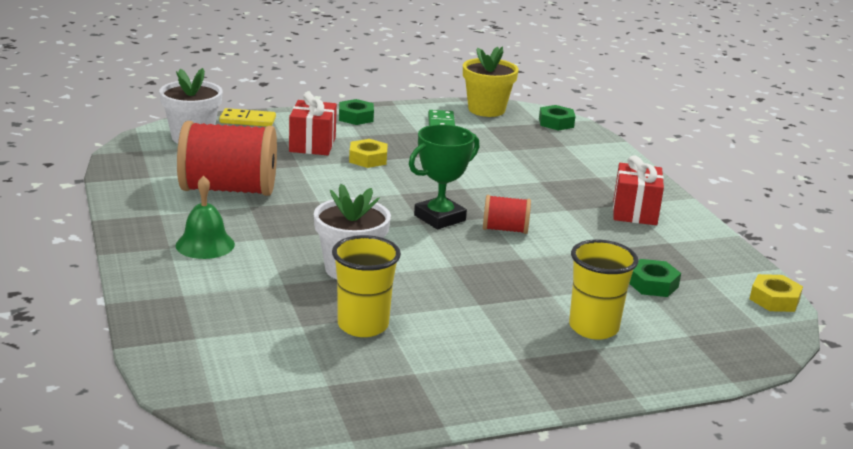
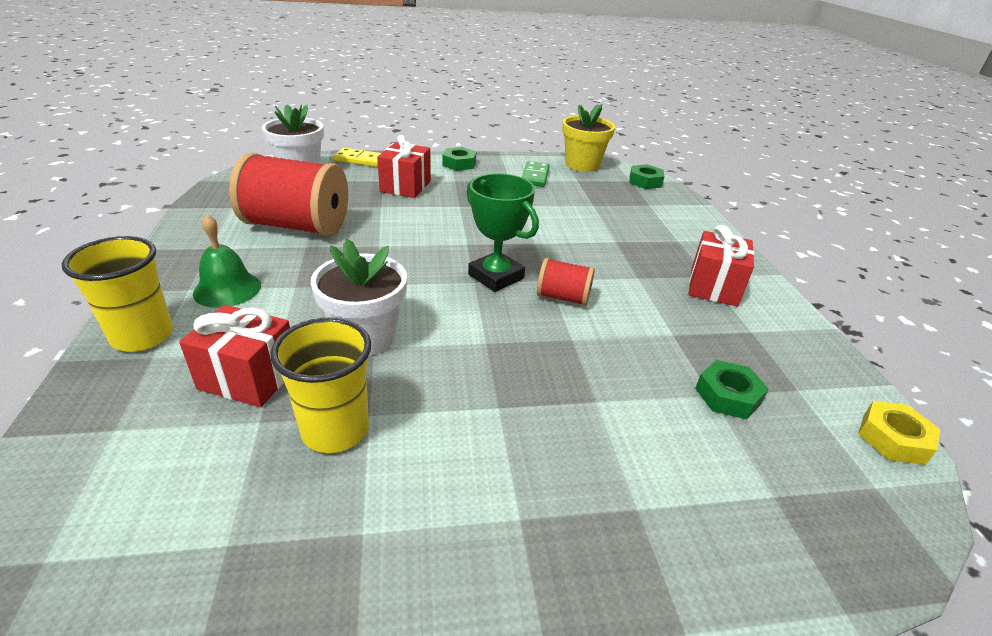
camera: 10 degrees right, 10 degrees up
yellow nut [349,139,388,168] -> none
green trophy [409,124,479,229] -> green trophy turned 75 degrees clockwise [466,173,539,292]
yellow cup [569,240,638,340] -> yellow cup moved to [62,236,173,352]
none -> red gift [179,305,290,407]

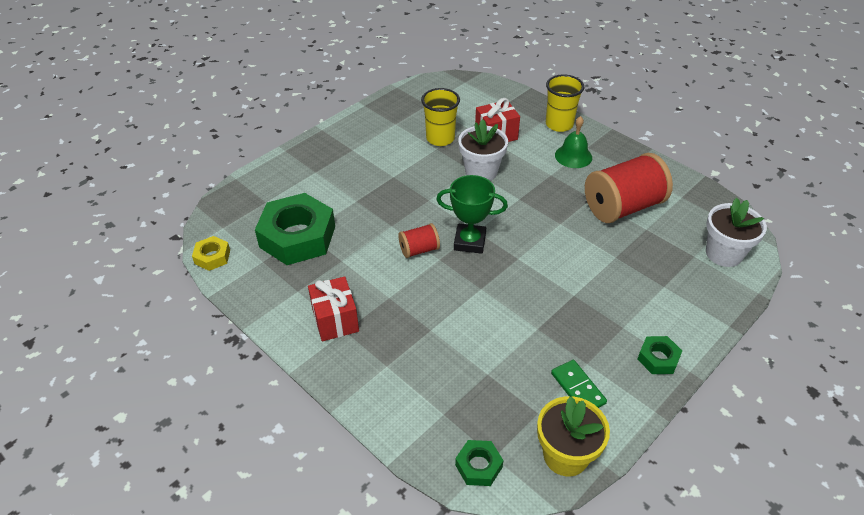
camera: 145 degrees right, 10 degrees up
yellow domino [333,148,381,167] -> none
red gift [377,135,431,198] -> none
green nut [695,360,769,419] -> green nut [255,193,335,265], size x2.16

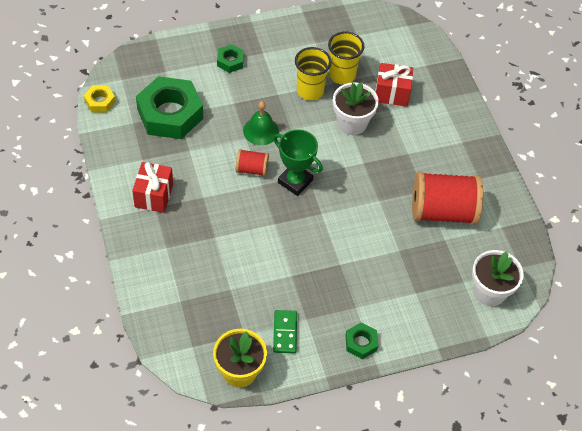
camera: 25 degrees right, 10 degrees up
green nut [455,440,504,486] -> green nut moved to [217,44,244,73]
yellow cup [546,74,584,132] -> yellow cup moved to [295,47,332,100]
green bell [555,116,592,168] -> green bell moved to [243,101,279,145]

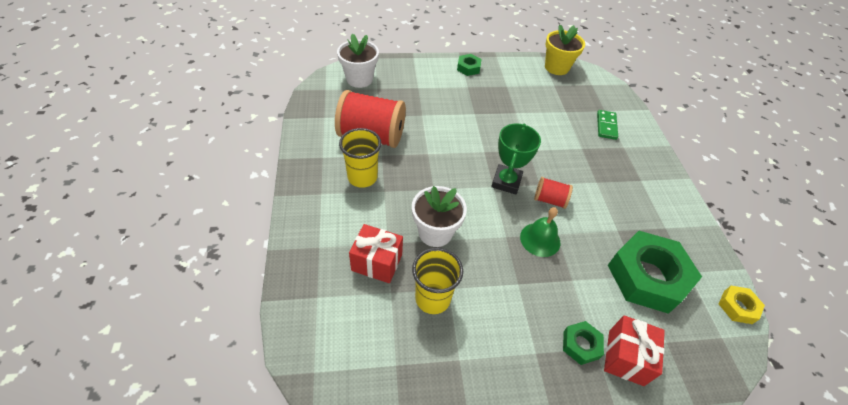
camera: 170 degrees left, 5 degrees down
red gift [132,162,173,213] -> red gift moved to [604,315,665,386]
green trophy [273,129,323,196] -> green trophy turned 60 degrees clockwise [491,123,541,194]
green domino [273,310,297,354] -> green domino moved to [597,110,618,140]
yellow cup [295,47,332,100] -> yellow cup moved to [339,128,381,188]

